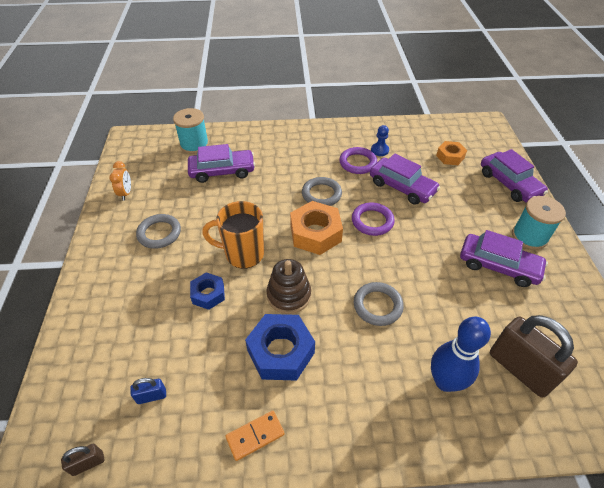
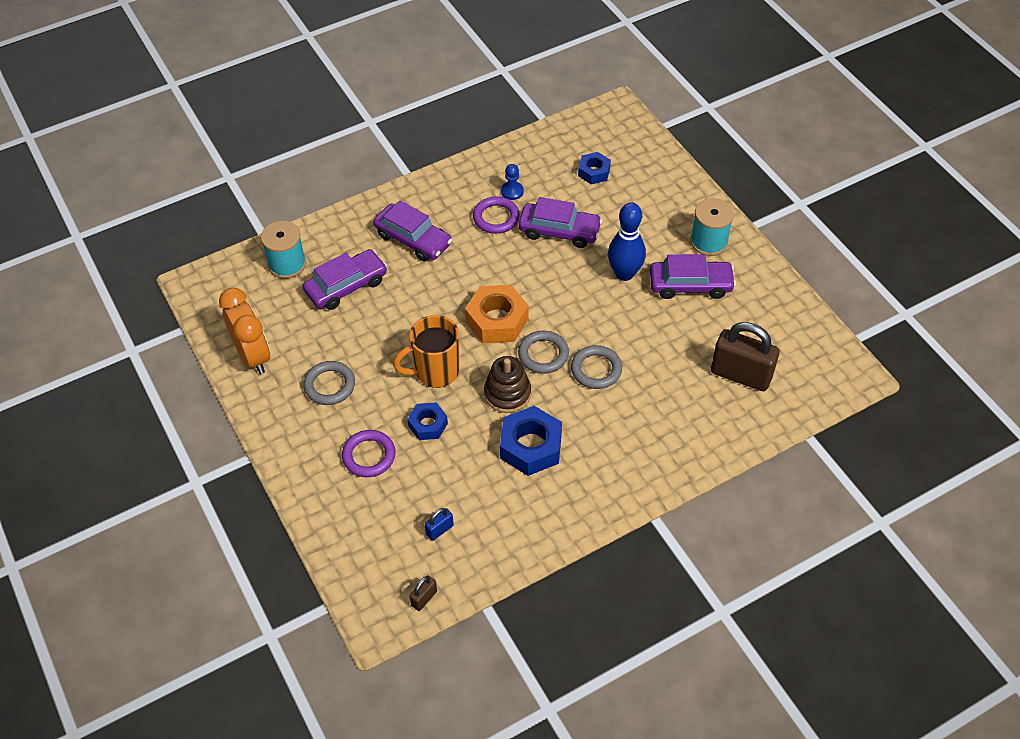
camera: 25 degrees left, 5 degrees up
orange clock [109,161,131,200] -> orange clock [219,288,270,374], size x1.92
orange domino [225,411,285,461] -> none
grey ring [302,177,342,206] -> grey ring moved to [518,331,569,374]
purple ring [352,203,395,236] -> purple ring moved to [342,430,396,477]
blue bowling pin [431,317,491,392] -> blue bowling pin moved to [608,202,646,281]
orange nut [436,141,467,165] -> blue nut [578,152,611,184]
purple car [481,149,548,203] -> purple car moved to [373,200,452,262]

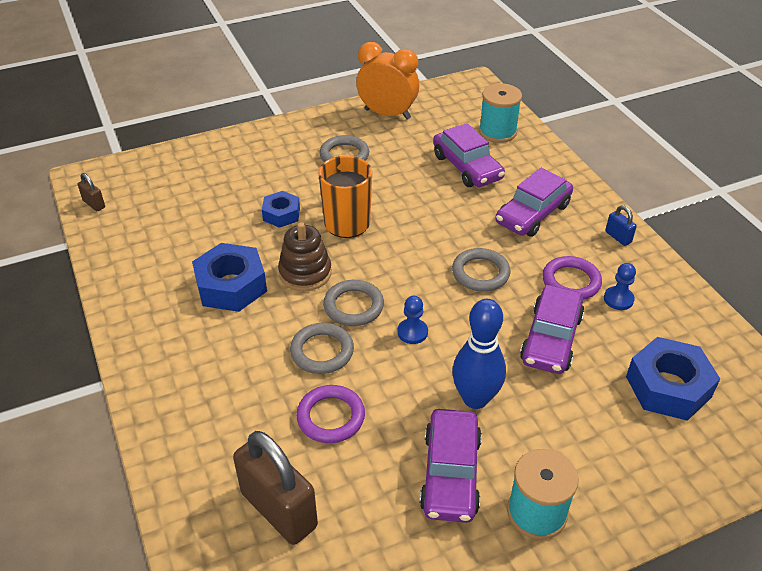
camera: 95 degrees right, 10 degrees down
orange clock [219,288,270,374] -> orange clock turned 135 degrees counterclockwise [356,42,419,120]
purple ring [342,430,396,477] -> purple ring moved to [296,385,365,443]
blue padlock [425,508,454,541] -> blue padlock moved to [605,205,637,246]
orange nut [465,285,529,343] -> none
blue nut [578,152,611,184] -> blue nut [626,337,720,421], size x1.69
brown padlock [711,322,780,391] -> brown padlock turned 75 degrees counterclockwise [233,431,318,545]
none -> blue pawn [397,296,428,344]
none -> grey ring [452,248,511,292]

